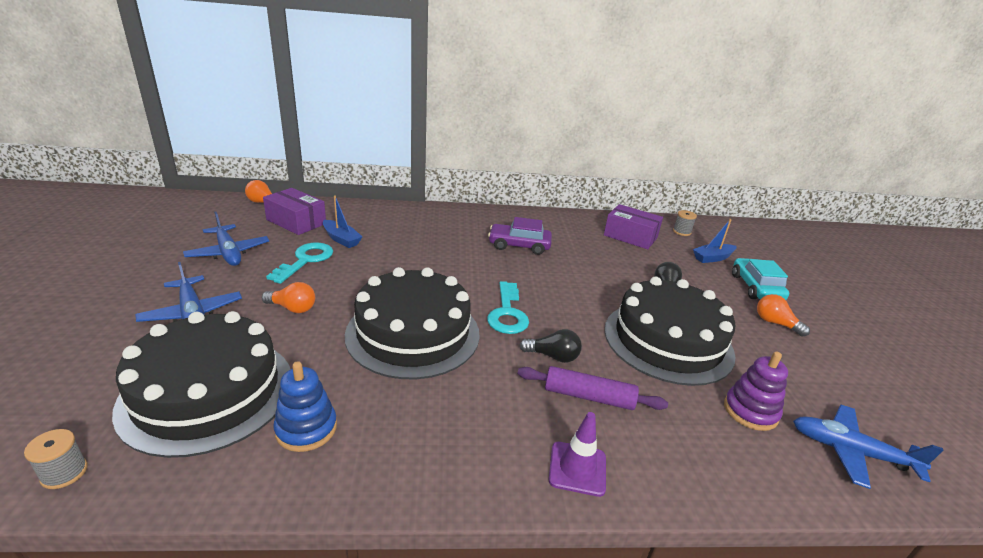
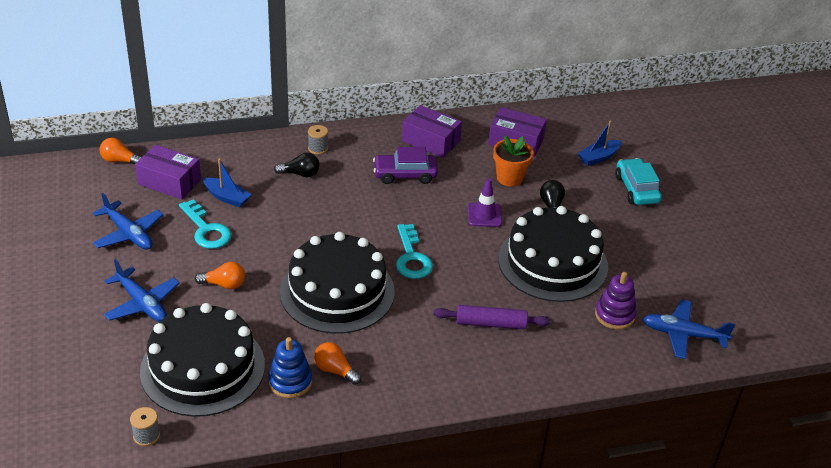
camera: 10 degrees left, 10 degrees up
turquoise key [266,242,333,284] -> turquoise key turned 135 degrees clockwise [179,199,232,249]
black light bulb [519,329,582,363] -> black light bulb moved to [274,153,320,177]
purple traffic cone [549,412,606,497] -> purple traffic cone moved to [468,178,502,227]
grey spool [673,210,697,236] -> grey spool moved to [308,125,328,155]
orange light bulb [757,294,810,337] -> orange light bulb moved to [314,342,362,385]
none -> purple box [402,105,462,158]
none -> orange flower pot [493,135,534,187]

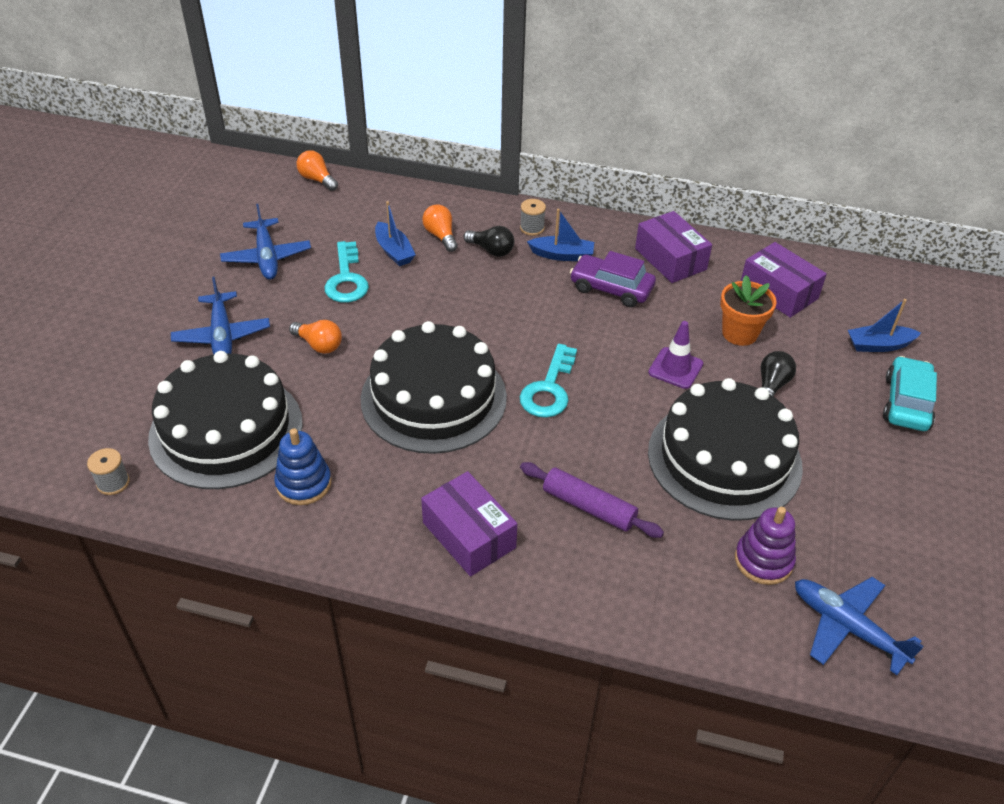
camera: 30 degrees right, 5 degrees up
purple box [135,145,201,199] -> purple box moved to [421,471,517,577]
orange light bulb [314,342,362,385] -> orange light bulb moved to [422,204,458,252]
none -> blue boat [527,209,594,261]

